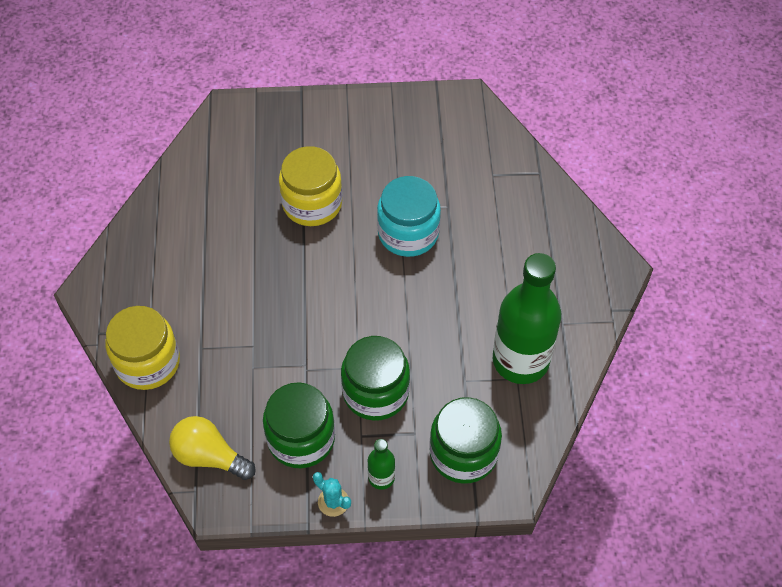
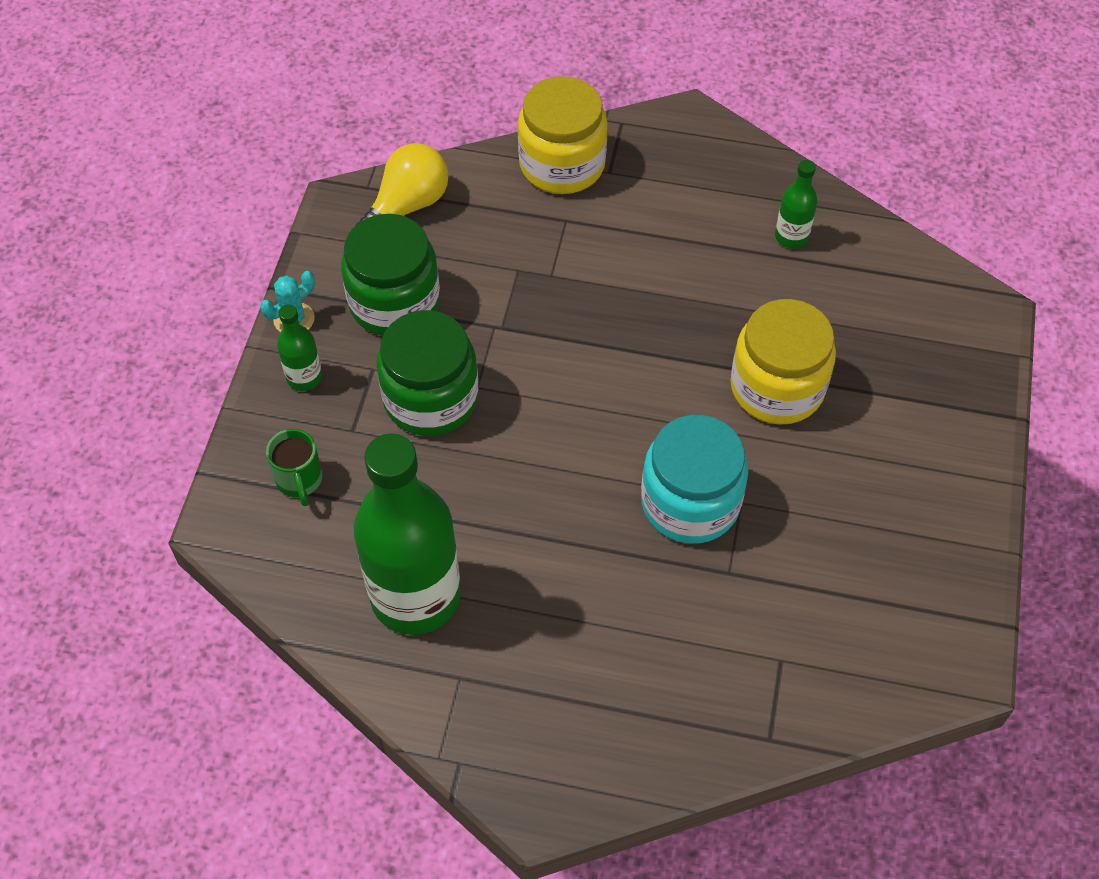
camera: 105 degrees right, 0 degrees up
green jar [429,397,502,484] -> green mug [266,429,323,506]
none -> green bottle [775,160,817,248]

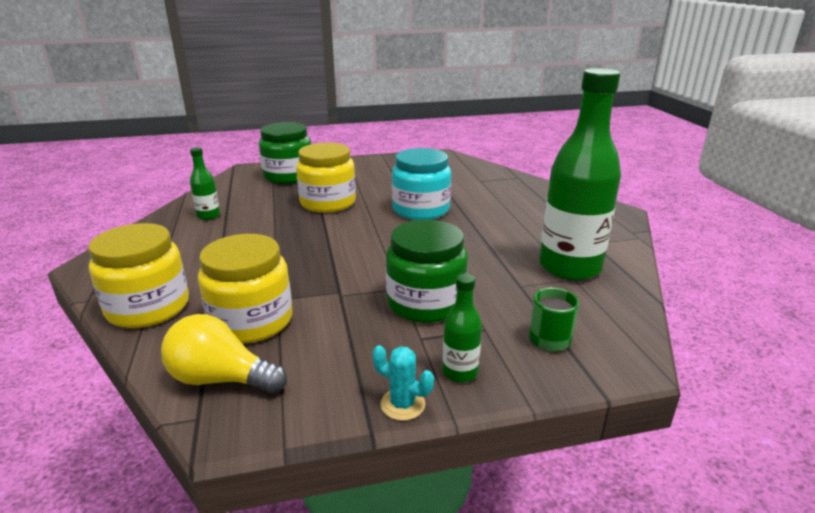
camera: 115 degrees left, 30 degrees down
green jar [341,214,440,336] -> green jar moved to [259,122,311,184]
none -> yellow jar [198,234,292,343]

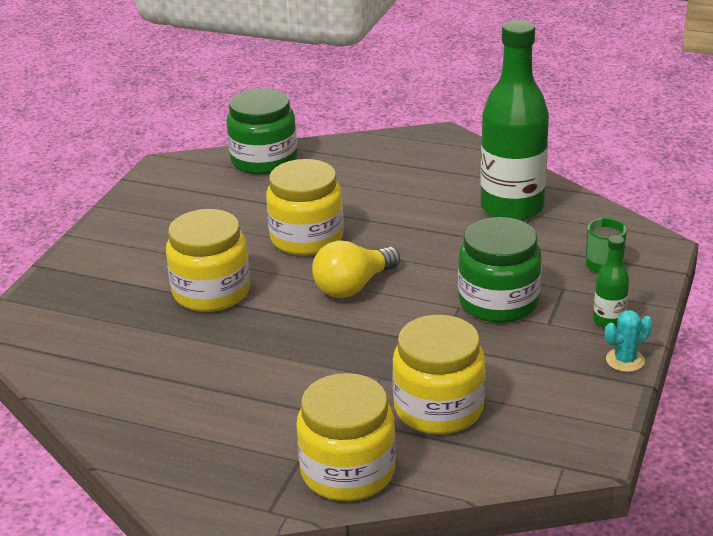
camera: 55 degrees left, 5 degrees up
yellow light bulb [161,314,287,394] -> yellow light bulb moved to [312,240,400,298]
green bottle [190,147,220,220] -> none
green jar [259,122,311,184] -> green jar moved to [226,88,297,175]
turquoise jar [392,148,451,220] -> yellow jar [266,159,344,256]

